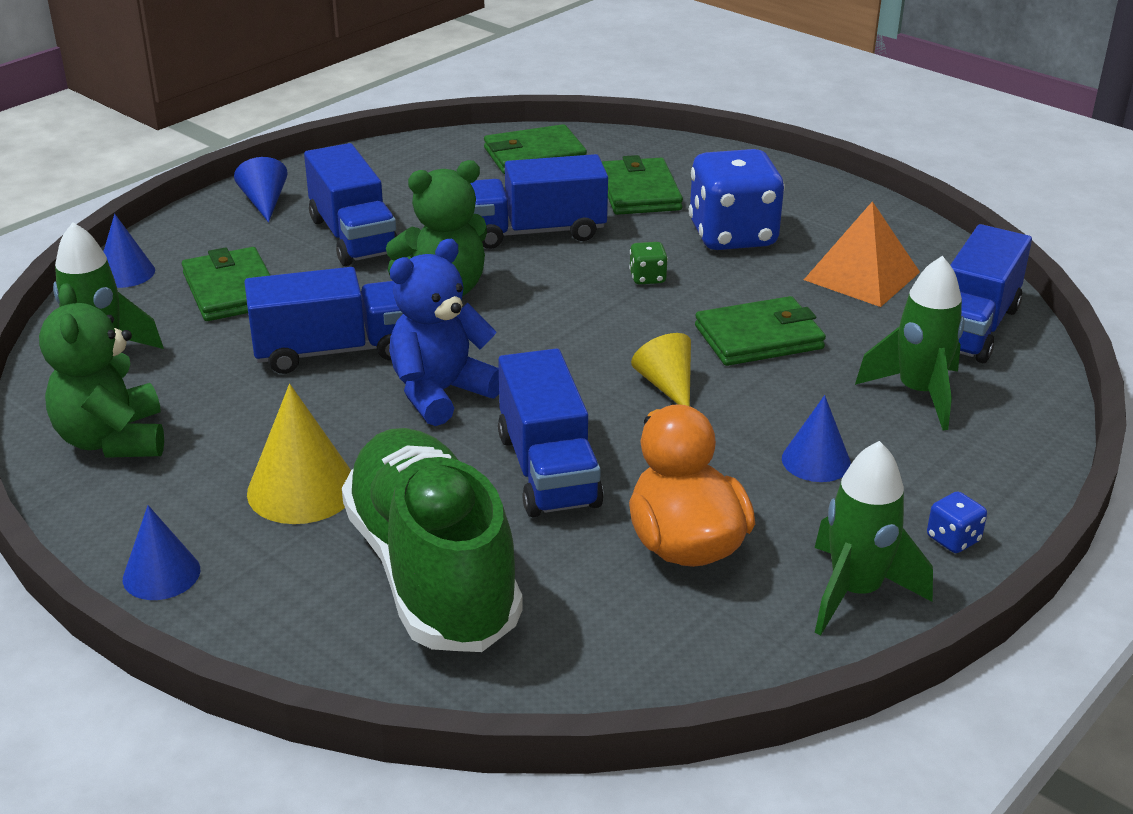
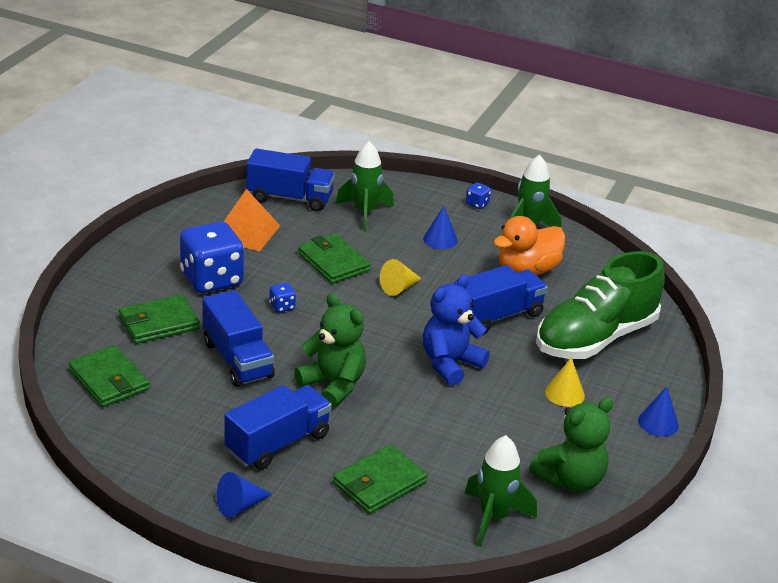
camera: 110 degrees left, 0 degrees up
blue cone [103,214,155,288] -> none
blue truck [244,267,403,374] -> none
yellow cone [247,384,351,524] -> yellow cone [545,357,585,407], size x0.65
blue teddy bear [389,239,499,426] -> blue teddy bear turned 105 degrees clockwise [423,275,490,386]
green dice [629,242,668,285] -> blue dice [269,283,296,312]

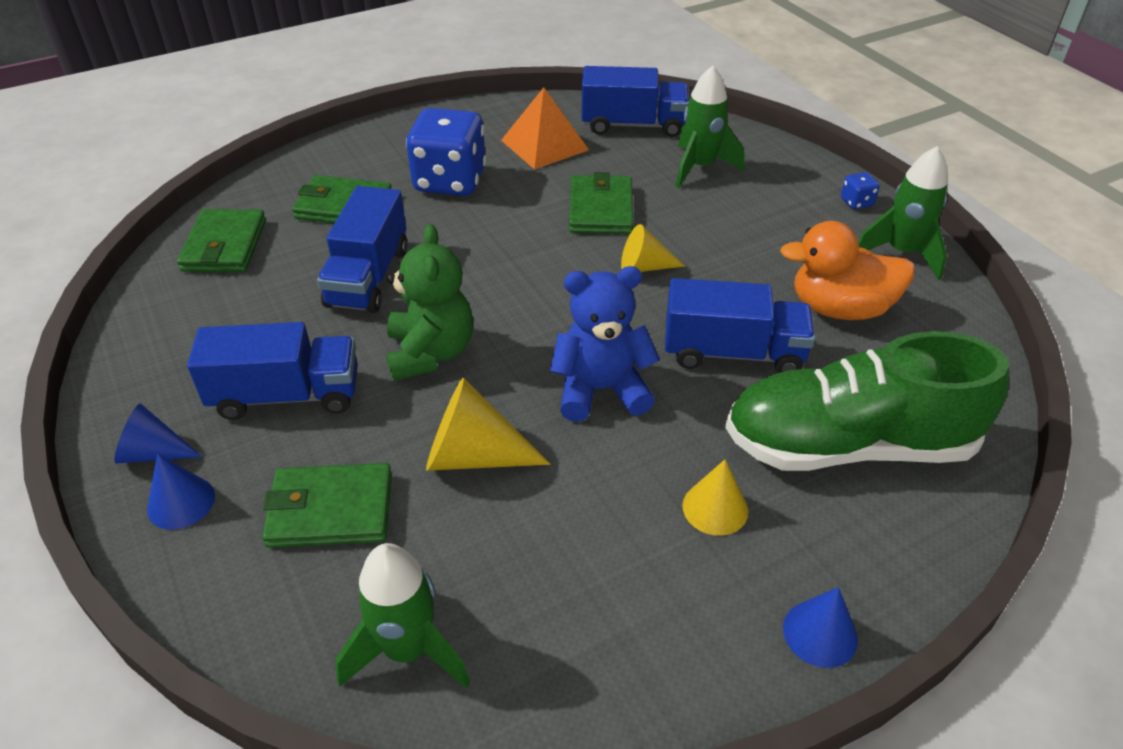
camera: 40 degrees right, 10 degrees up
blue truck [246,148,335,211] -> blue truck turned 45 degrees counterclockwise [581,66,689,137]
blue dice [269,283,296,312] -> none
blue cone [423,206,458,249] -> blue cone moved to [147,454,215,530]
green teddy bear [529,397,613,492] -> none
none -> yellow cone [426,378,550,471]

